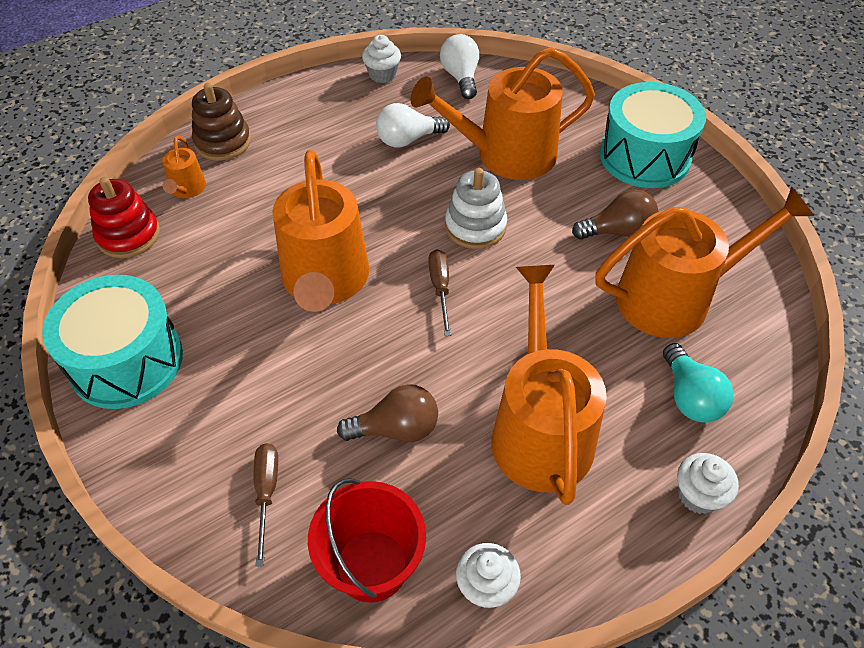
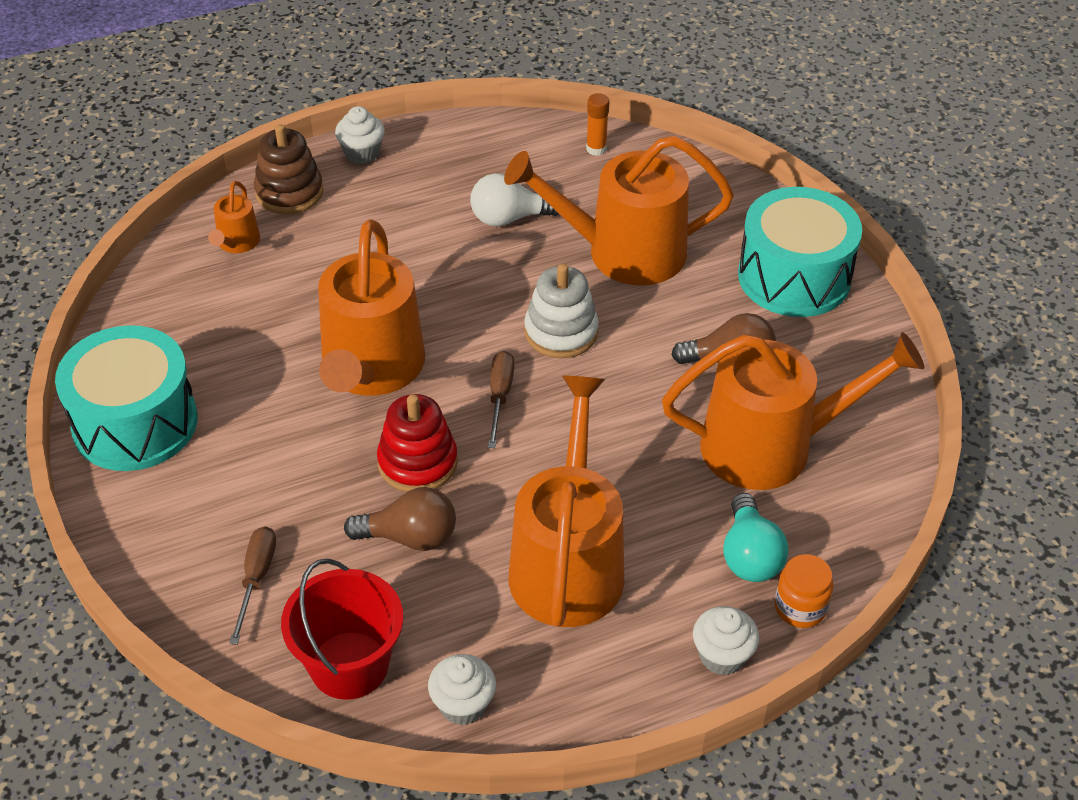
camera: 10 degrees right, 5 degrees down
red stacking toy [88,177,160,258] -> red stacking toy moved to [377,394,458,492]
white cupcake [362,35,401,83] -> white cupcake moved to [335,106,385,164]
white light bulb [440,34,479,99] -> orange glue stick [586,93,609,156]
none -> orange jar [775,554,833,628]

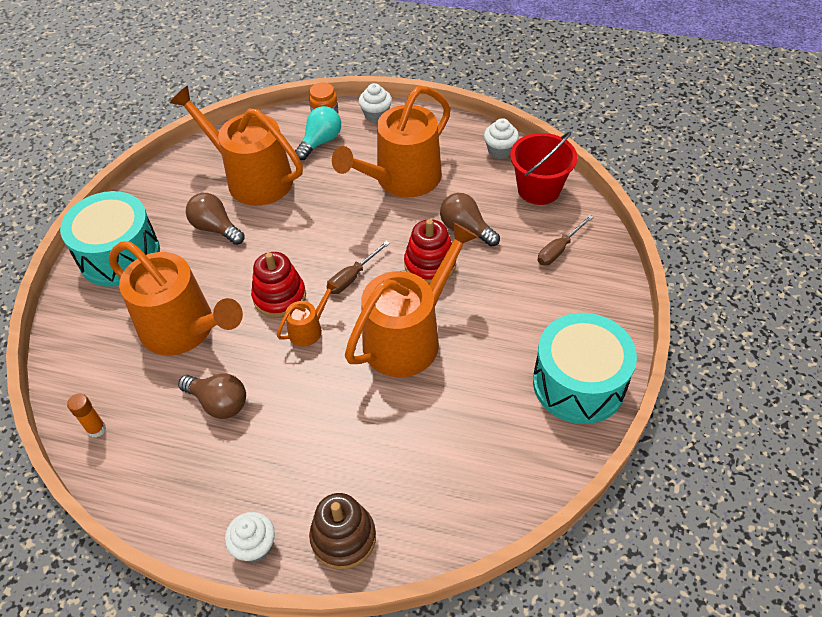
camera: 140 degrees left, 5 degrees up
orange watering can [208,181,260,253] -> orange watering can moved to [277,281,338,346]
white light bulb [470,173,559,227] -> brown light bulb [178,374,246,419]
white stacking toy [524,264,599,358] -> red stacking toy [251,252,306,318]

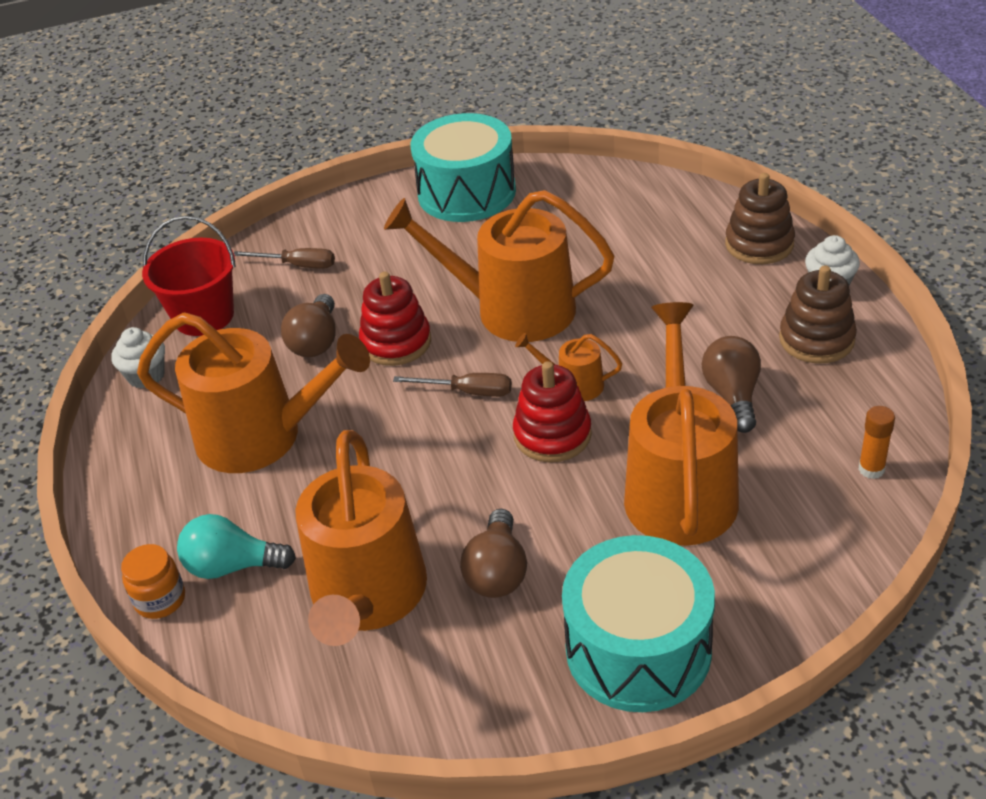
camera: 120 degrees left, 10 degrees down
white cupcake [359,83,392,123] -> none
none -> brown stacking toy [779,265,857,363]

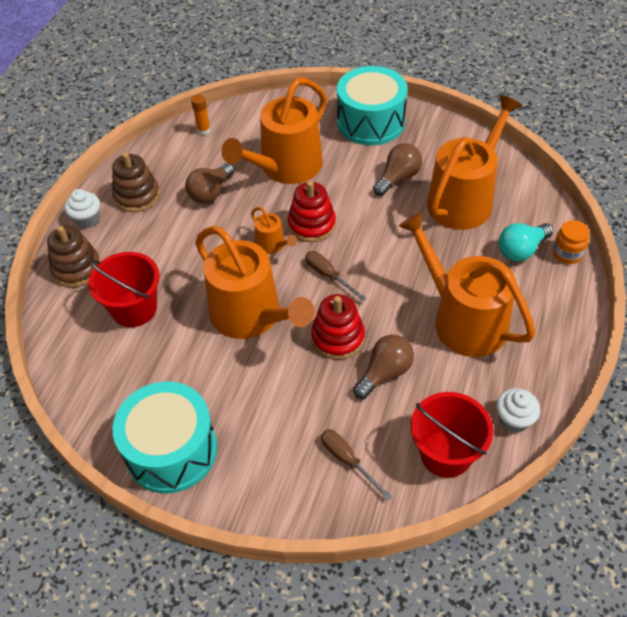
camera: 145 degrees left, 10 degrees up
turquoise light bulb [177,514,296,579] -> turquoise light bulb turned 105 degrees clockwise [498,223,553,261]
none -> red bucket [88,252,160,327]

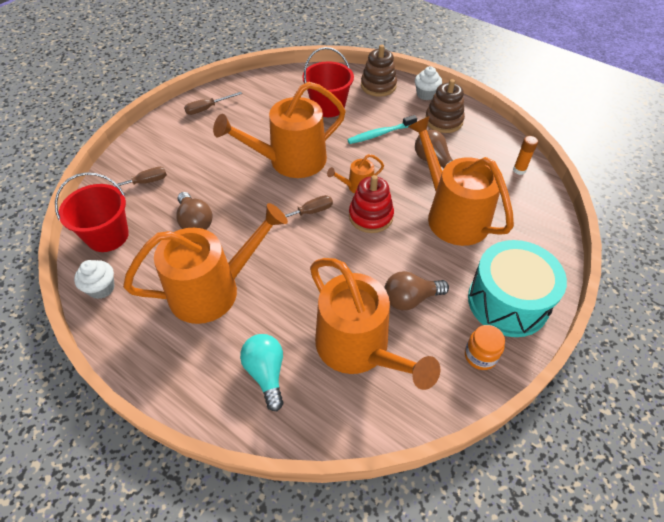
camera: 105 degrees right, 0 degrees up
turquoise drum [113,382,217,493] -> brown screwdriver [184,92,242,115]
red stacking toy [311,294,365,359] -> none
brown light bulb [373,143,422,196] -> brown light bulb turned 105 degrees clockwise [384,271,449,310]
orange jar [553,220,589,264] -> orange jar moved to [465,325,505,370]
none -> turquoise toothbrush [347,115,417,144]

